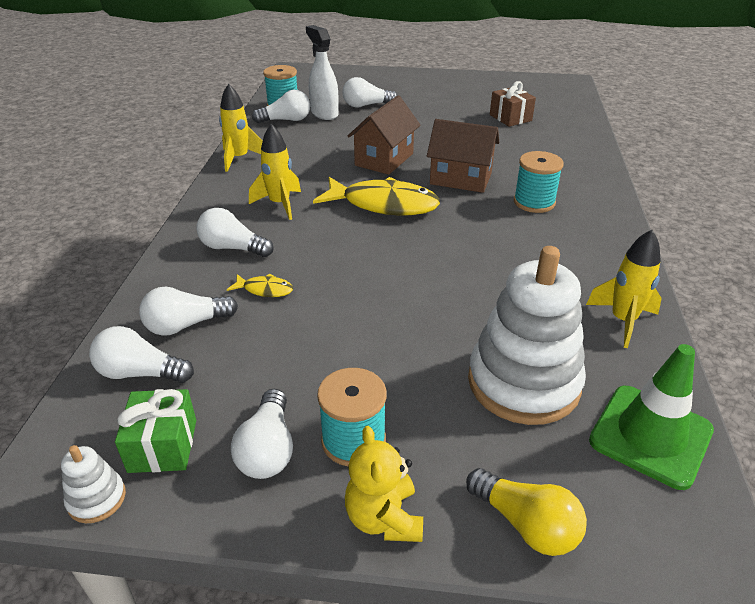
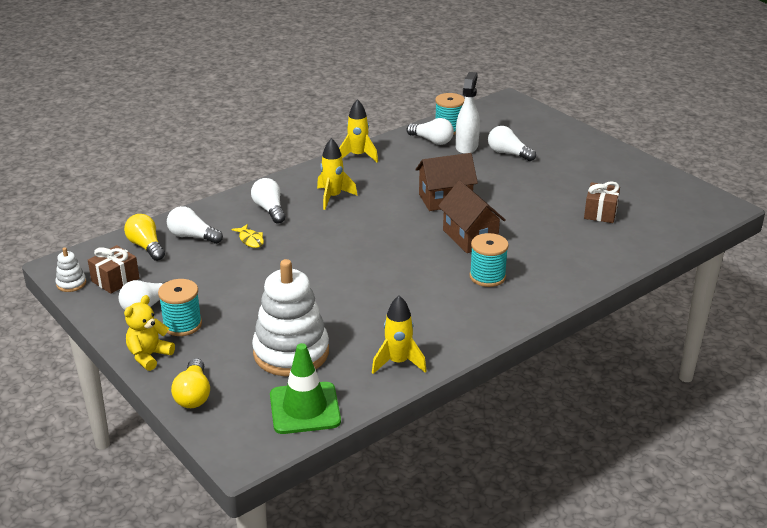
camera: 45 degrees right, 5 degrees down
white light bulb [89,326,194,383] -> yellow light bulb [124,214,165,261]
green gift [115,389,196,473] -> brown gift [88,245,139,294]
yellow fish [313,177,440,216] -> none

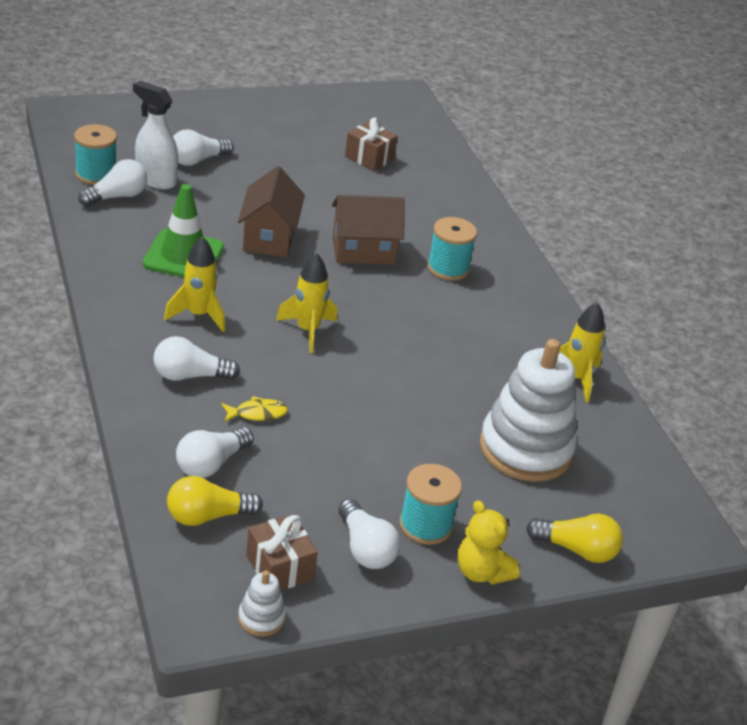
camera: 75 degrees left, 5 degrees up
green traffic cone [270,343,341,434] -> green traffic cone moved to [143,184,224,277]
yellow rocket [339,99,378,162] -> yellow rocket moved to [276,253,337,353]

